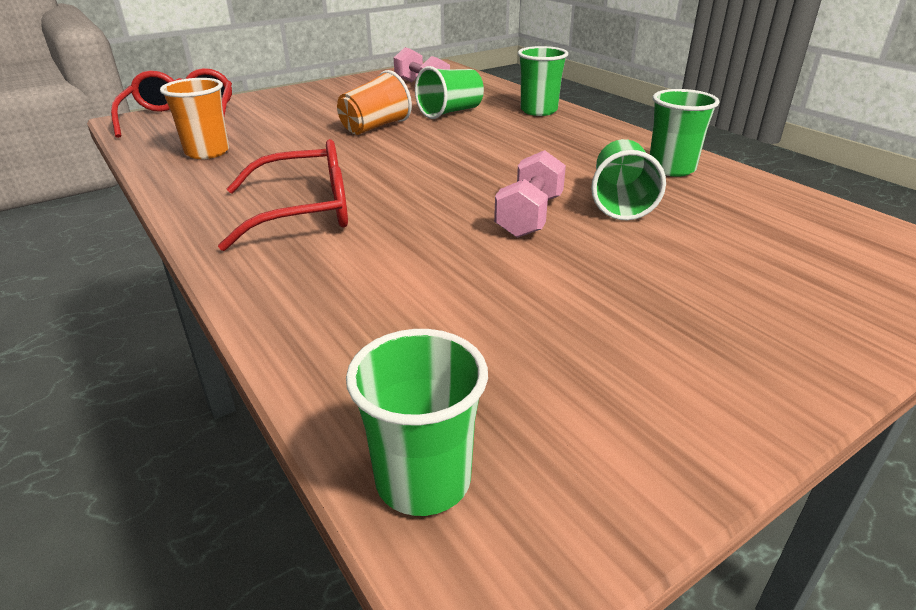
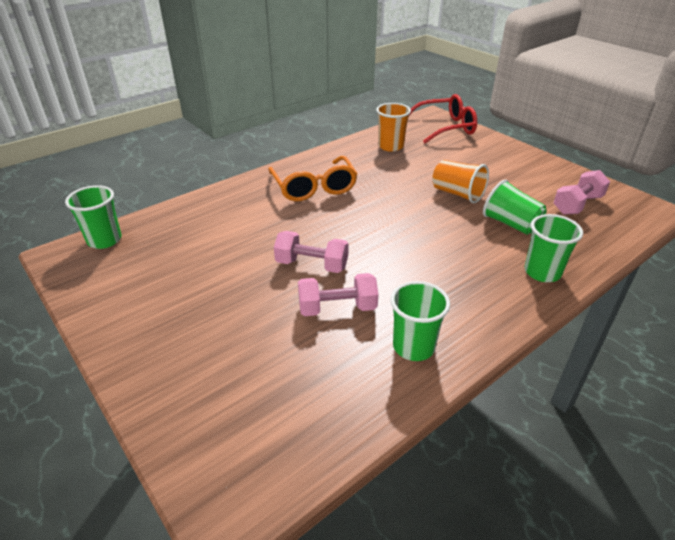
camera: 85 degrees right, 5 degrees up
red glasses [218,139,348,251] -> orange glasses [268,156,357,201]
green cup [591,139,666,220] -> pink dumbbell [298,273,379,316]

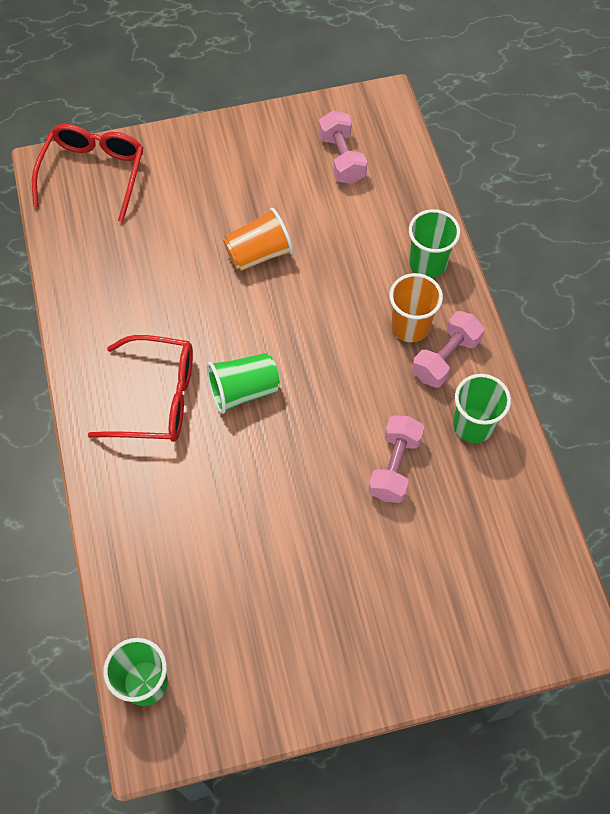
camera: 65 degrees left, 25 degrees up
orange glasses [268,156,357,201] -> red glasses [88,335,193,442]
pink dumbbell [274,231,349,273] -> pink dumbbell moved to [412,311,485,388]
orange cup [376,103,411,152] -> orange cup moved to [389,273,443,342]
green cup [483,180,547,235] -> green cup moved to [207,353,280,414]

